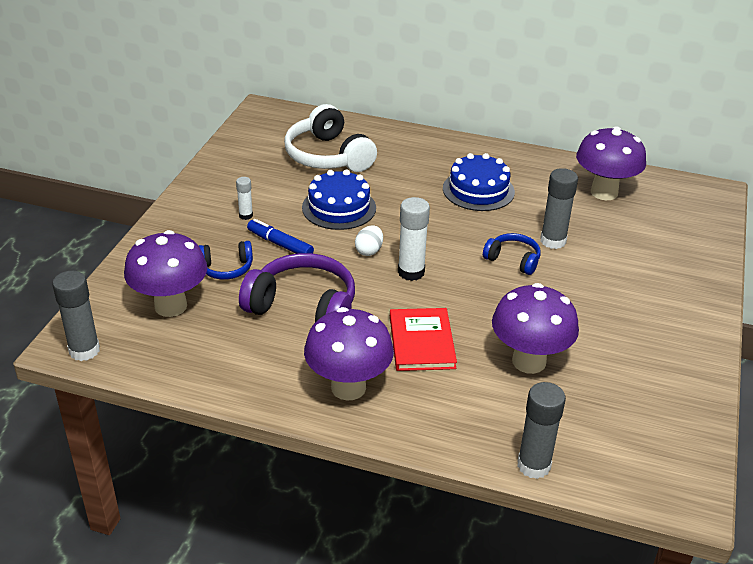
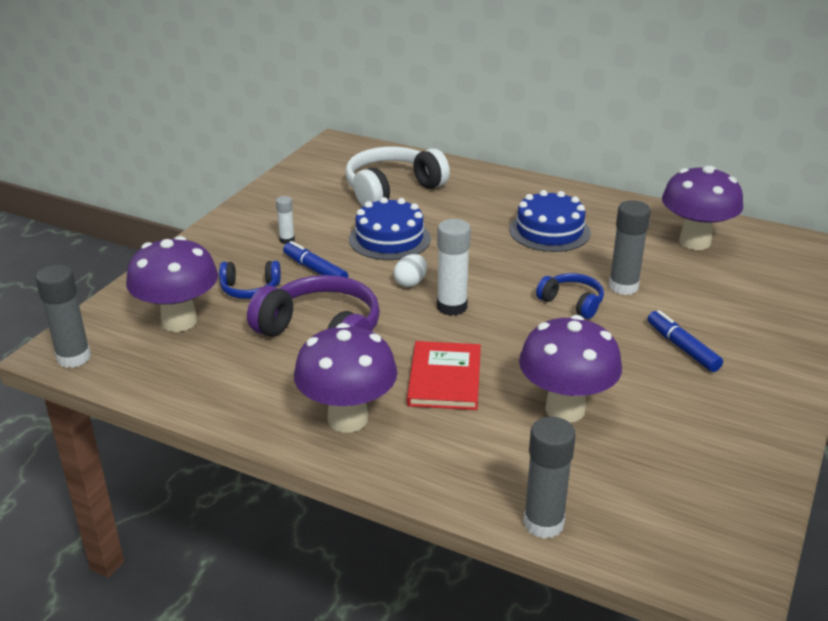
camera: 10 degrees right, 5 degrees down
white headphones [284,104,377,172] -> white headphones turned 75 degrees clockwise [345,147,450,206]
none -> blue marker [648,310,723,372]

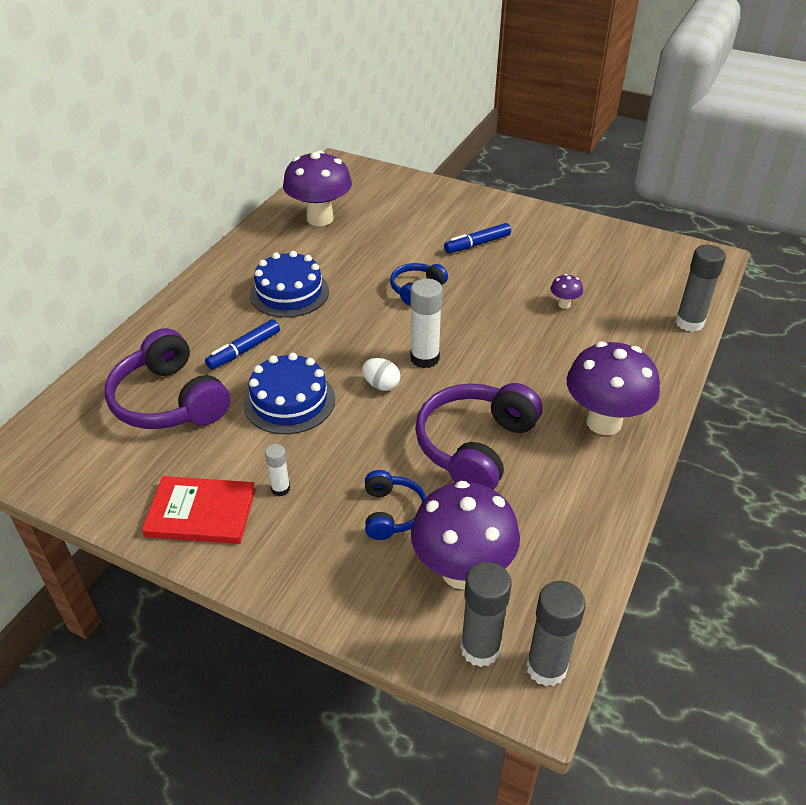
camera: 90 degrees left, 10 degrees up
blue marker [283,241,348,278] -> blue marker moved to [205,319,280,370]
white headphones [345,147,450,206] -> purple headphones [105,328,230,429]
red book [407,341,481,410] -> red book moved to [142,476,256,544]
purple mushroom [519,315,622,423] -> purple mushroom [551,274,583,309], size x0.42
grey glue stick [609,200,651,295] -> grey glue stick moved to [460,562,512,667]

